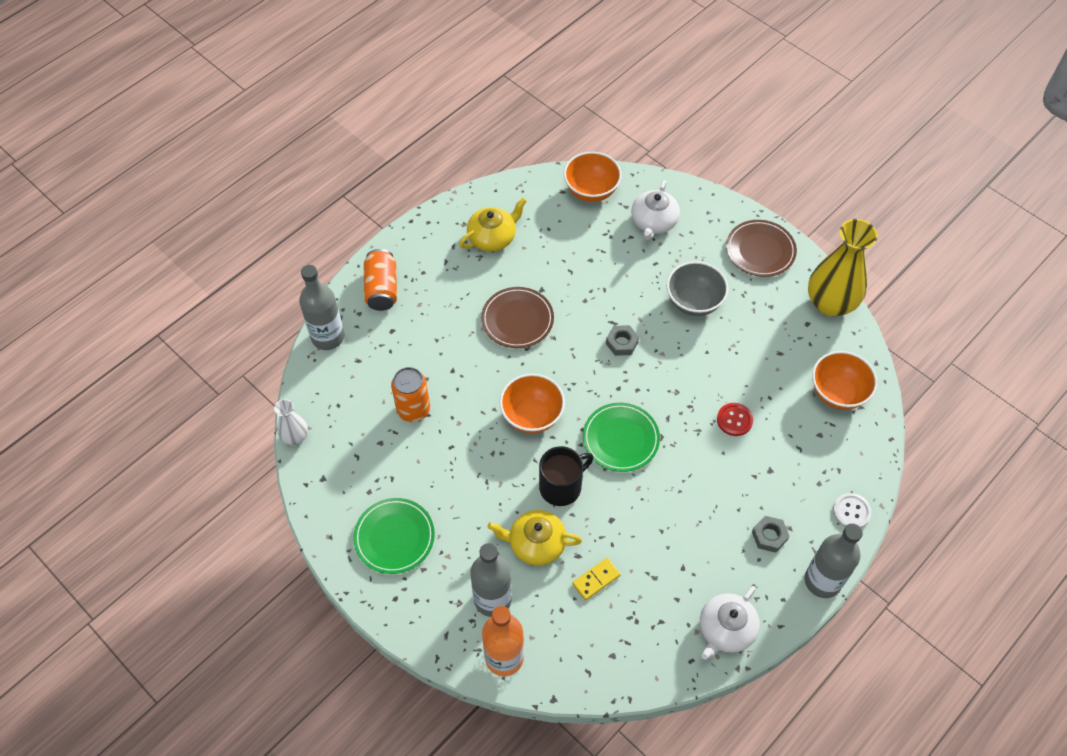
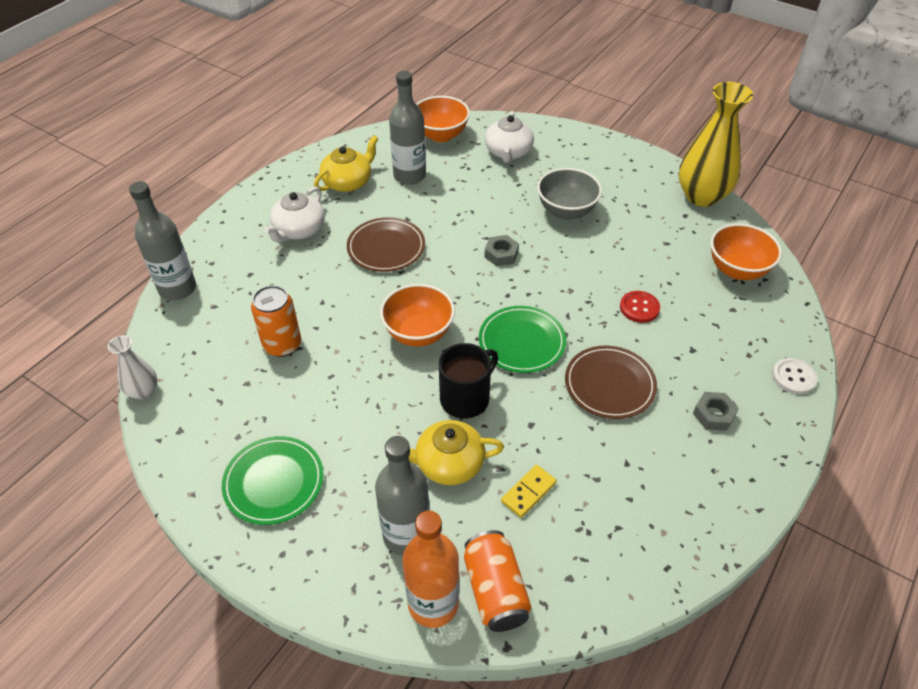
camera: 10 degrees left, 10 degrees down
orange can [364,249,397,311] -> orange can moved to [464,530,531,632]
white teapot [700,586,760,659] -> white teapot moved to [264,186,325,243]
brown plate [726,220,797,277] -> brown plate moved to [565,346,657,419]
grey bottle [804,523,863,598] -> grey bottle moved to [389,71,426,185]

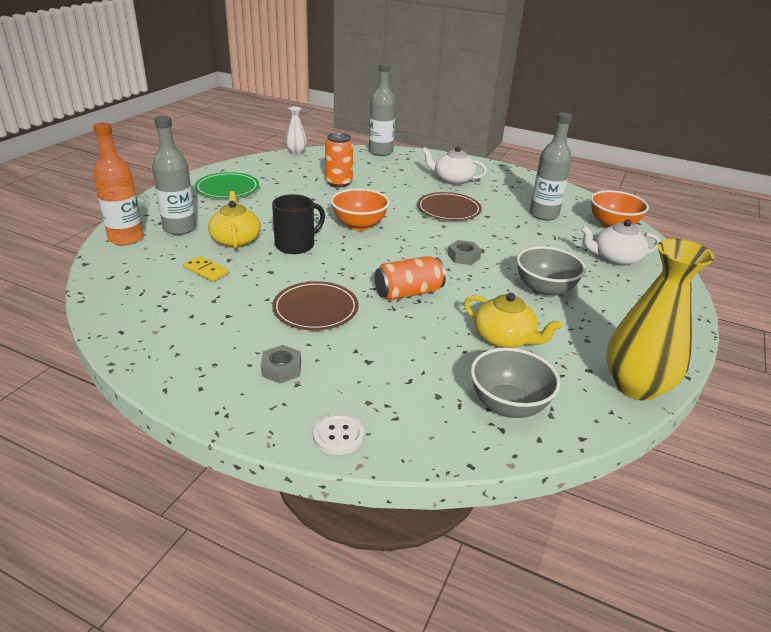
camera: 80 degrees right, 15 degrees down
yellow teapot [314,135,379,192] -> yellow teapot moved to [464,293,562,348]
black mug [439,343,498,418] -> black mug turned 75 degrees counterclockwise [272,194,325,254]
orange can [464,530,531,632] -> orange can moved to [375,256,446,300]
green plate [479,306,566,373] -> none
red button [620,291,660,323] -> none
orange bowl [711,224,782,280] -> grey bowl [471,348,560,418]

